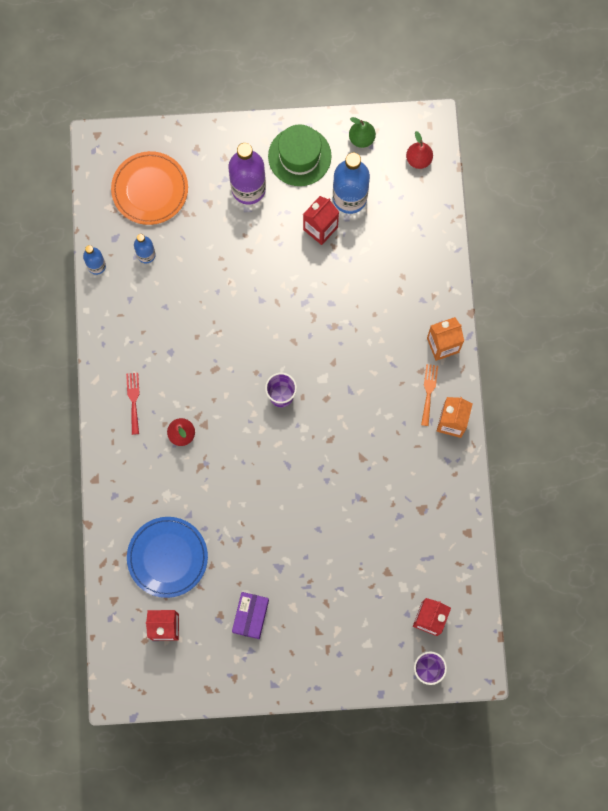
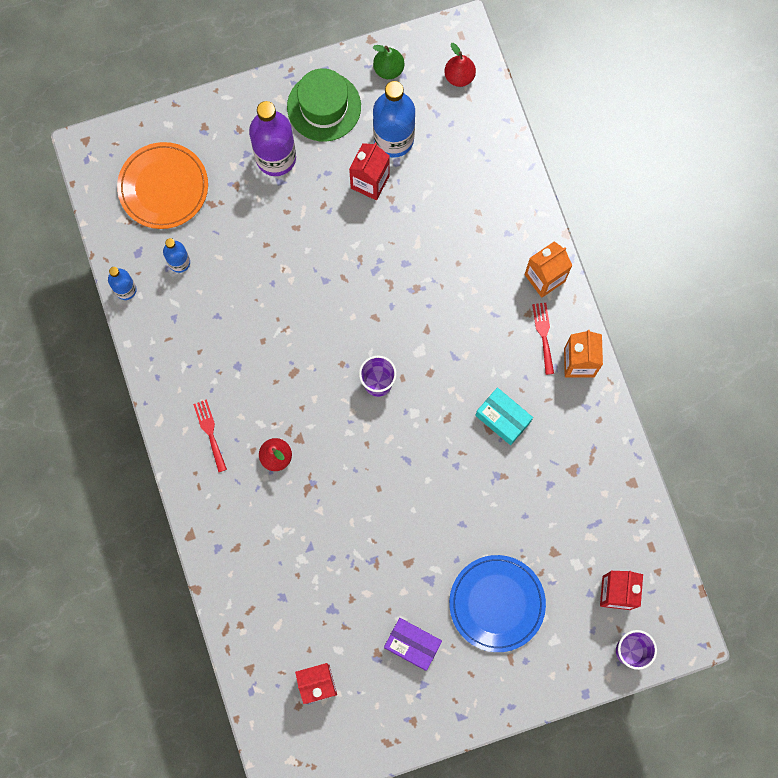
camera: 15 degrees left, 0 degrees up
blue plate [127,517,208,598] -> blue plate moved to [449,555,546,652]
purple box [232,592,269,639] -> purple box turned 60 degrees counterclockwise [384,618,442,671]
orange fork [421,364,438,426] -> red fork [532,303,554,375]
none -> turquoise box [475,388,533,445]

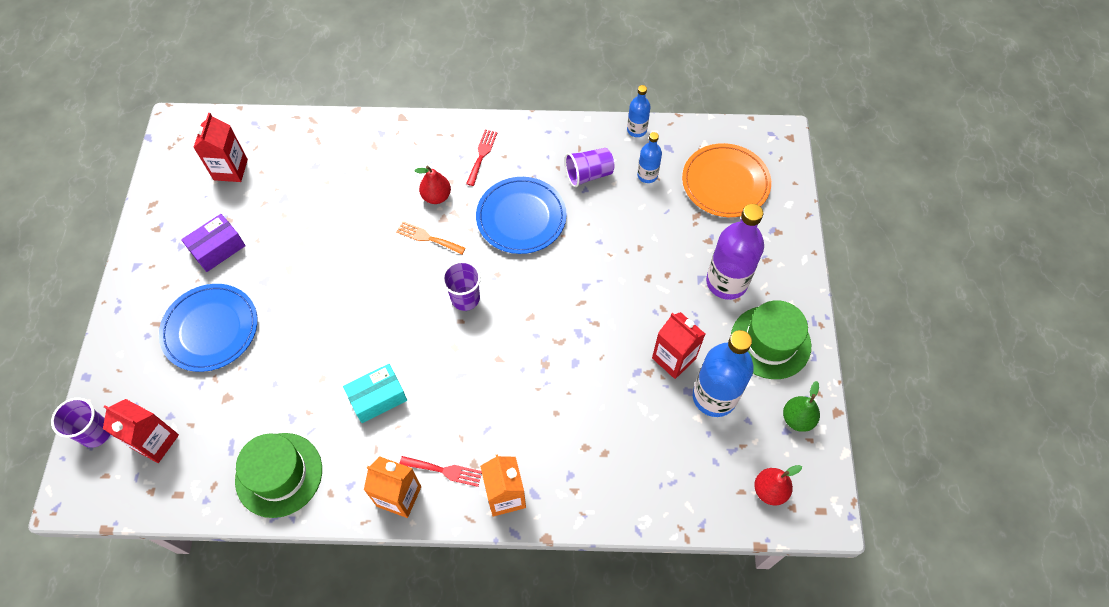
camera: 110 degrees right, 15 degrees down
red fork [193,399,227,472] -> red fork turned 75 degrees counterclockwise [466,130,497,186]
none -> green hat [235,433,322,518]
none -> orange fork [396,221,466,255]
none -> blue plate [476,177,566,254]
none -> purple cup [565,148,614,187]

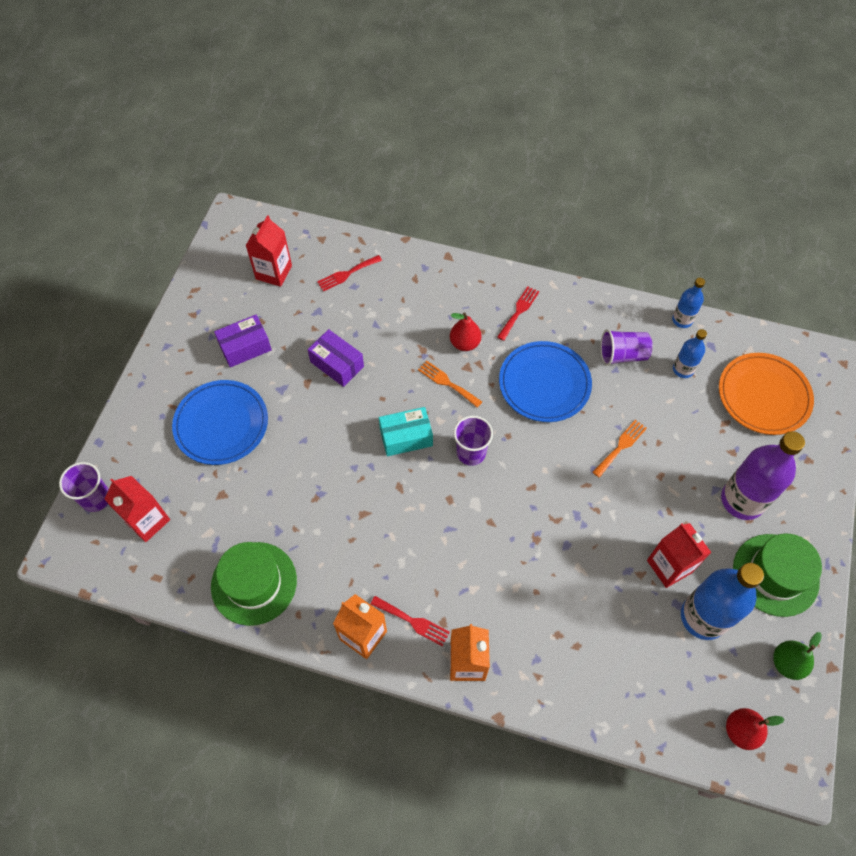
camera: 15 degrees right, 0 degrees up
turquoise box [343,364,407,423] -> turquoise box moved to [379,407,433,456]
none -> purple box [308,329,364,387]
none -> red fork [317,255,382,291]
none -> orange fork [593,420,647,478]

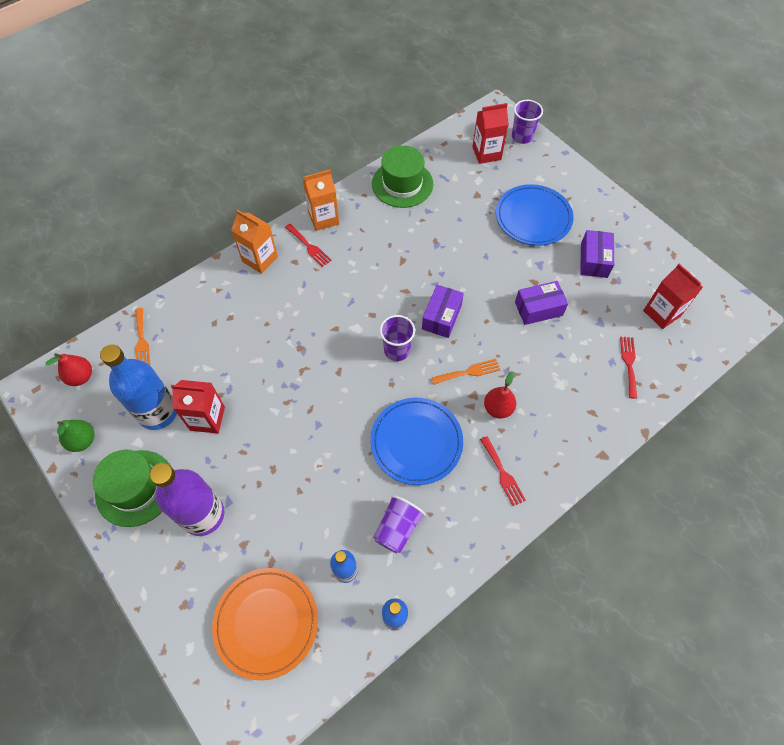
camera: 125 degrees right, 0 degrees up
red fork [370,596,450,647] -> red fork turned 105 degrees counterclockwise [285,224,332,267]
turquoise box [379,407,433,456] -> purple box [422,285,464,338]
orange fork [593,420,647,478] -> orange fork moved to [135,308,150,365]

